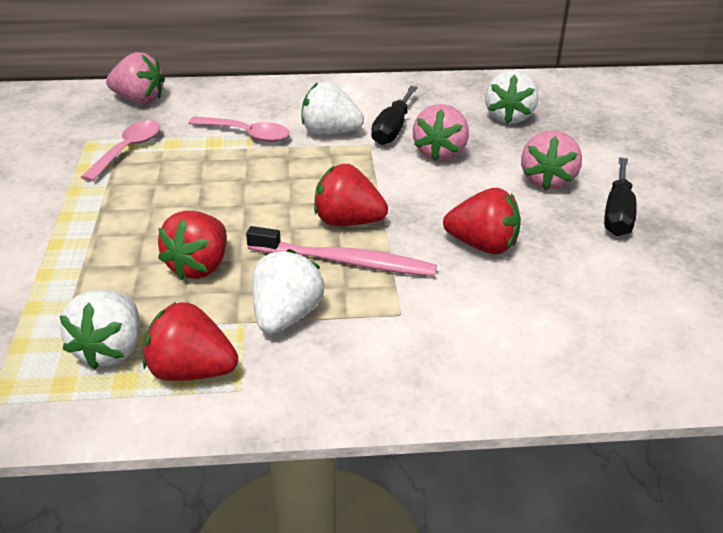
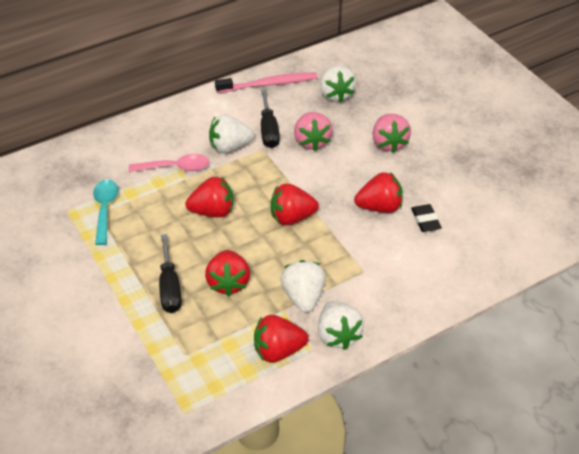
camera: 25 degrees left, 10 degrees up
white strawberry [60,290,140,369] -> white strawberry moved to [318,301,364,350]
pink spoon [81,120,160,182] -> turquoise spoon [93,179,118,245]
pink strawberry [106,52,165,104] -> none
pink toothbrush [246,226,437,276] -> pink toothbrush moved to [215,72,318,93]
black screwdriver [604,157,637,236] -> black screwdriver moved to [159,234,182,313]
none -> red strawberry [185,176,234,218]
none -> black eraser [411,204,442,232]

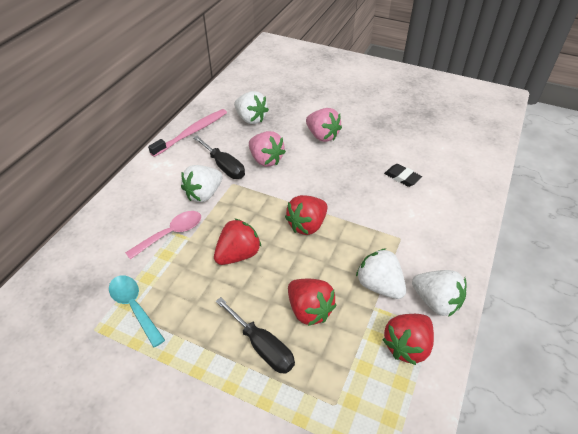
camera: 35 degrees left, 0 degrees up
red strawberry [354,172,403,213] -> none

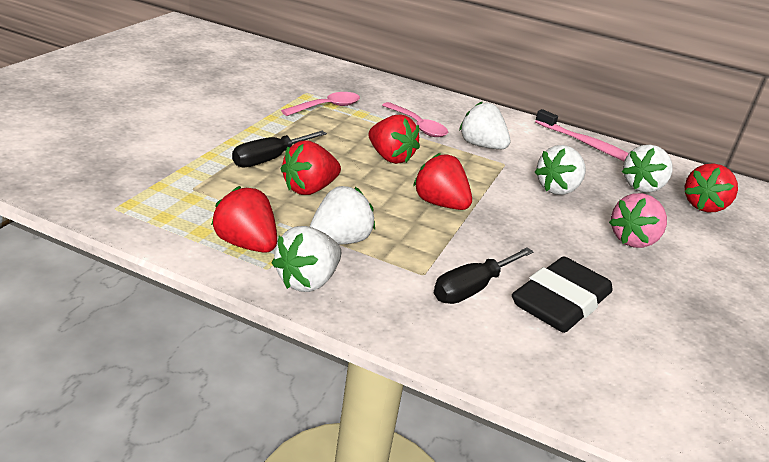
camera: 85 degrees right, 15 degrees down
turquoise spoon [109,275,165,348] -> pink spoon [281,92,360,116]
black screwdriver [193,136,245,179] -> black screwdriver moved to [434,248,534,304]
pink strawberry [249,131,286,167] -> white strawberry [535,145,586,195]
black eraser [384,164,422,187] -> black eraser [512,257,613,333], size x2.02
none -> red strawberry [684,163,738,213]

